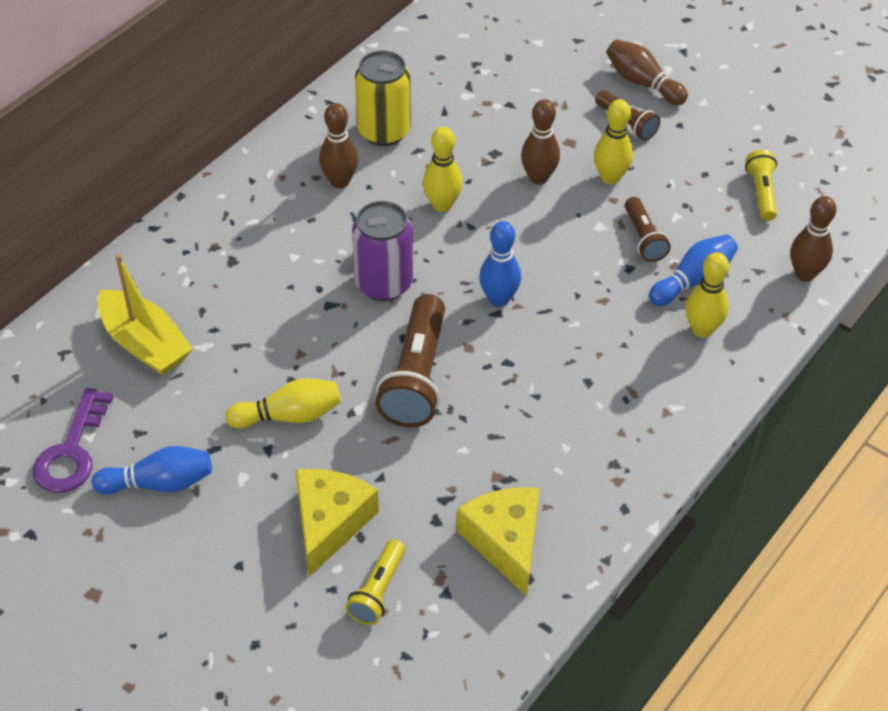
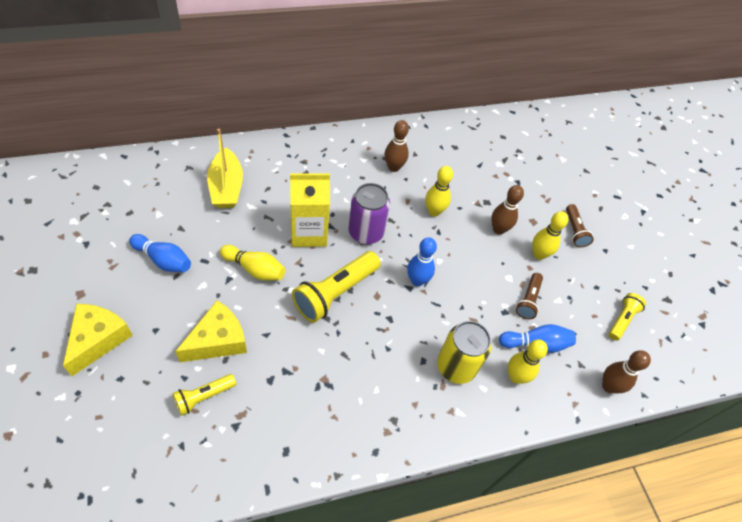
camera: 30 degrees right, 5 degrees up
purple key [33,388,114,493] -> none
yellow can [355,50,411,146] -> yellow can moved to [437,321,491,384]
brown flashlight [375,294,445,428] -> yellow flashlight [292,251,381,323]
yellow cheese [456,487,540,597] -> yellow cheese moved to [63,304,133,376]
brown bowling pin [606,39,688,105] -> none
none -> yellow carton [290,174,330,247]

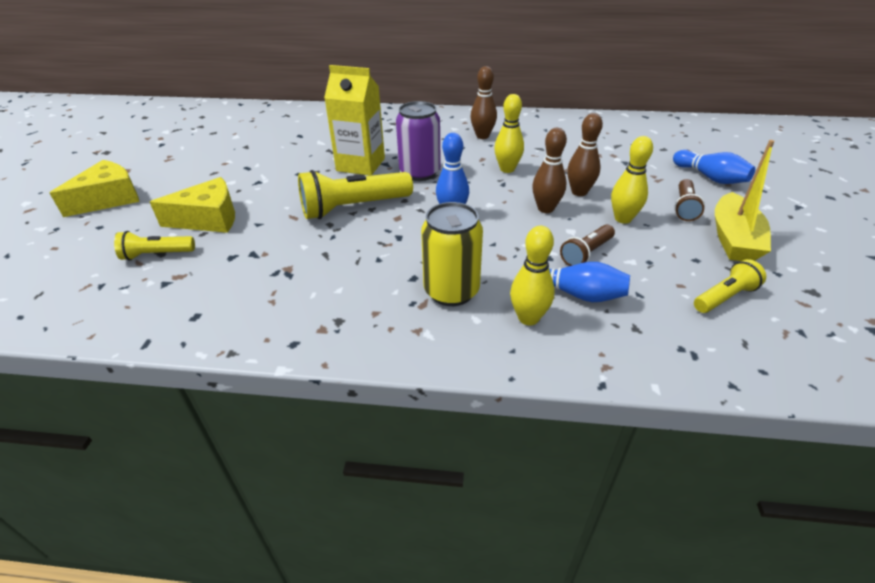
camera: 30 degrees right, 15 degrees down
blue bowling pin [129,234,191,272] -> blue bowling pin moved to [673,150,755,184]
yellow boat [207,129,243,208] -> yellow boat moved to [715,140,775,261]
yellow bowling pin [220,245,285,280] -> none
brown bowling pin [602,350,651,394] -> brown bowling pin moved to [532,128,567,213]

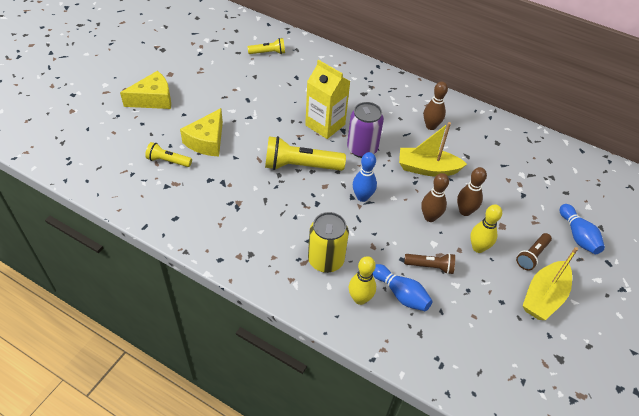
camera: 20 degrees right, 10 degrees up
yellow cheese [150,177,235,233] -> yellow cheese turned 105 degrees clockwise [180,108,223,156]
yellow bowling pin [494,94,524,173] -> yellow boat [399,122,467,177]
brown flashlight [560,224,615,266] -> brown flashlight turned 150 degrees counterclockwise [404,253,455,274]
yellow flashlight [694,259,766,313] -> yellow flashlight moved to [247,38,285,54]

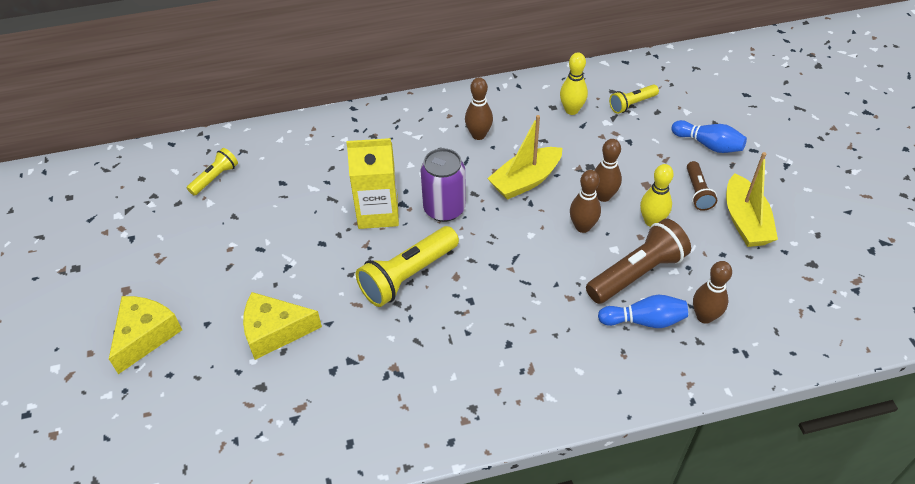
camera: 40 degrees left, 0 degrees up
yellow flashlight [145,142,192,167] -> yellow flashlight moved to [609,84,659,114]
yellow cheese [180,108,223,156] -> yellow cheese turned 105 degrees clockwise [243,292,322,360]
yellow can [308,212,349,273] -> none
yellow bowling pin [349,256,376,305] -> yellow bowling pin moved to [560,52,588,115]
blue bowling pin [353,152,377,202] -> none
brown flashlight [404,253,455,274] -> brown flashlight [586,219,691,304], size x1.80
none -> brown bowling pin [693,261,732,324]

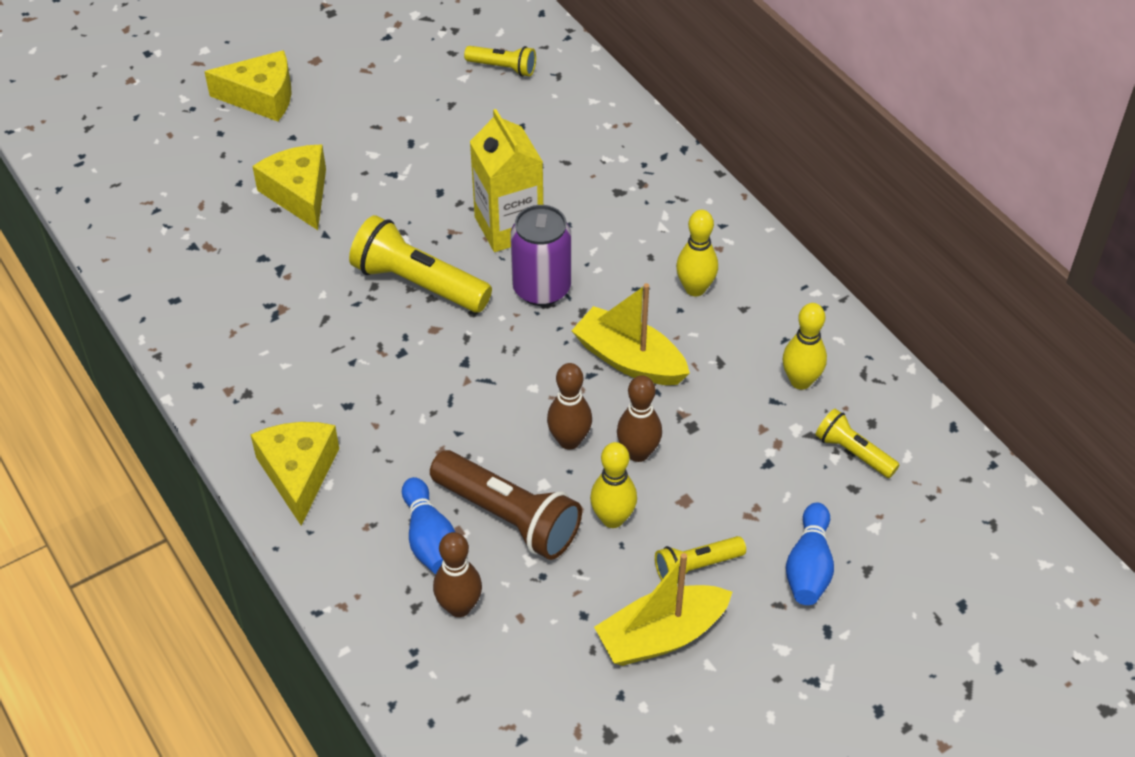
camera: 70 degrees right, 0 degrees up
brown bowling pin [465,77,493,140] -> yellow bowling pin [676,210,718,296]
brown flashlight [687,161,717,211] -> yellow flashlight [655,536,746,581]
none -> yellow cheese [250,422,339,525]

